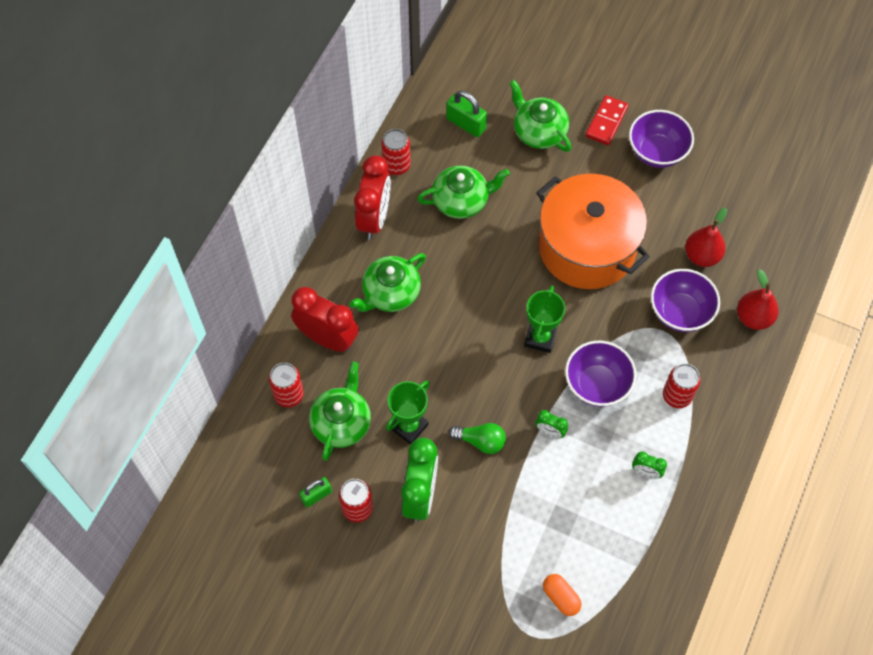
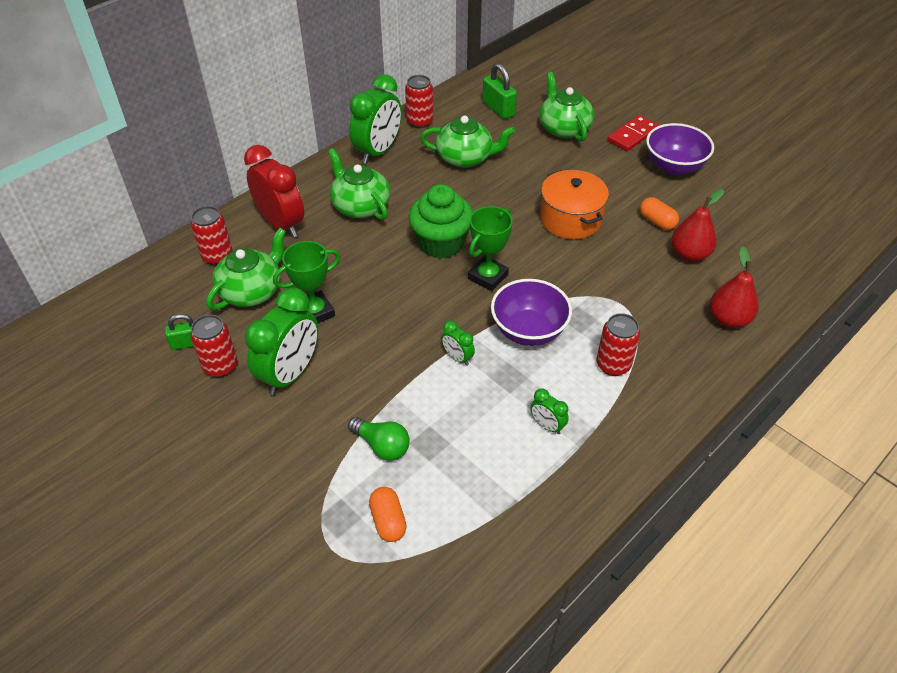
camera: 20 degrees right, 15 degrees down
green teapot [350,253,426,312] -> green teapot turned 75 degrees clockwise [328,148,390,220]
red clock [354,155,391,240] -> green clock [349,74,402,164]
green light bulb [449,423,506,454] -> green light bulb moved to [348,417,409,461]
orange pot [536,173,650,289] -> orange pot [540,170,609,239], size x0.60
purple bowl [651,269,720,332] -> none
none -> green cupcake [409,184,473,259]
none -> orange capsule [640,197,679,230]

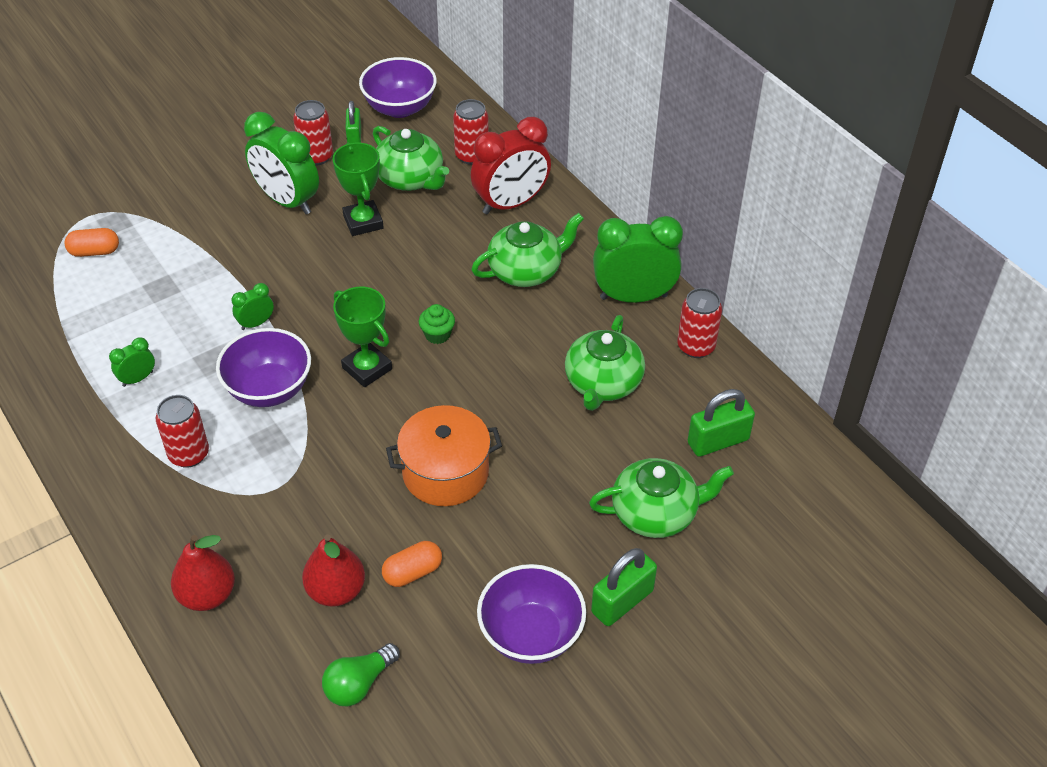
camera: 100 degrees right, 0 degrees up
green light bulb [348,417,409,461] -> green light bulb moved to [322,643,400,707]
green clock [349,74,402,164] -> green clock turned 135 degrees clockwise [593,216,683,303]
green cupcake [409,184,473,259] -> green cupcake [419,304,455,344], size x0.46
red domino [607,115,659,151] -> green padlock [591,548,657,626]
none -> purple bowl [359,57,437,118]

